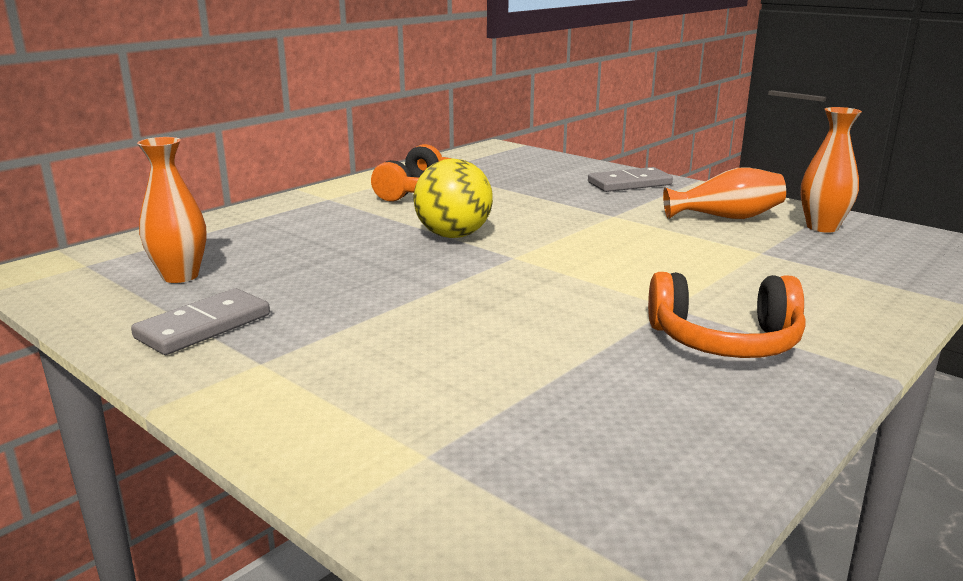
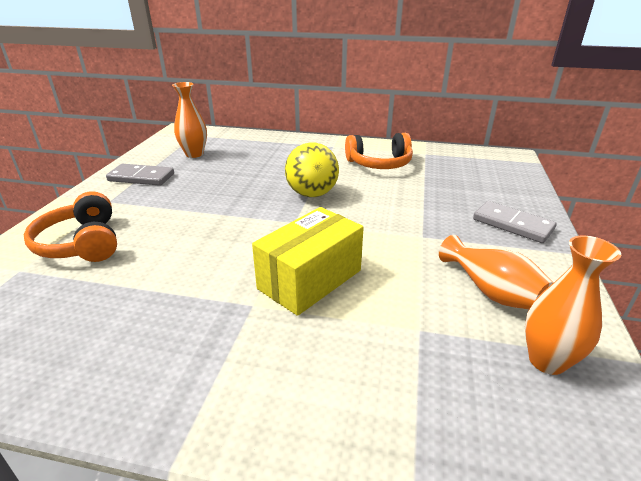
camera: 60 degrees right, 10 degrees up
orange headphones [648,272,806,358] -> orange headphones moved to [24,191,117,262]
none -> yellow box [252,207,364,316]

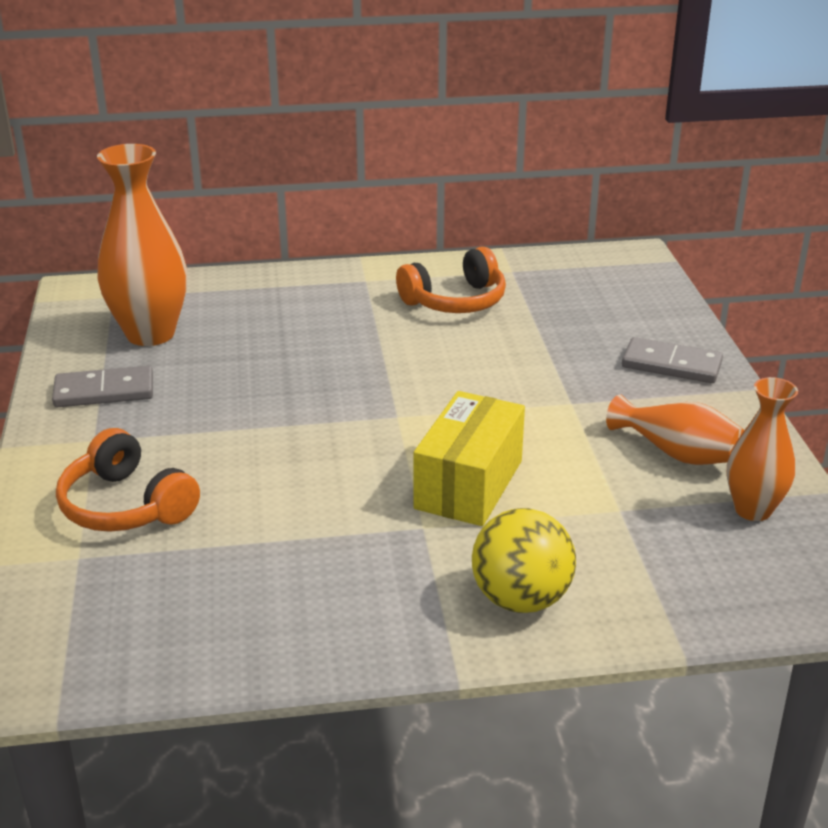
camera: 20 degrees left, 0 degrees up
orange vase [172,82,207,158] -> orange vase [97,144,187,346], size x1.63
yellow ball [285,142,339,197] -> yellow ball moved to [472,508,576,613]

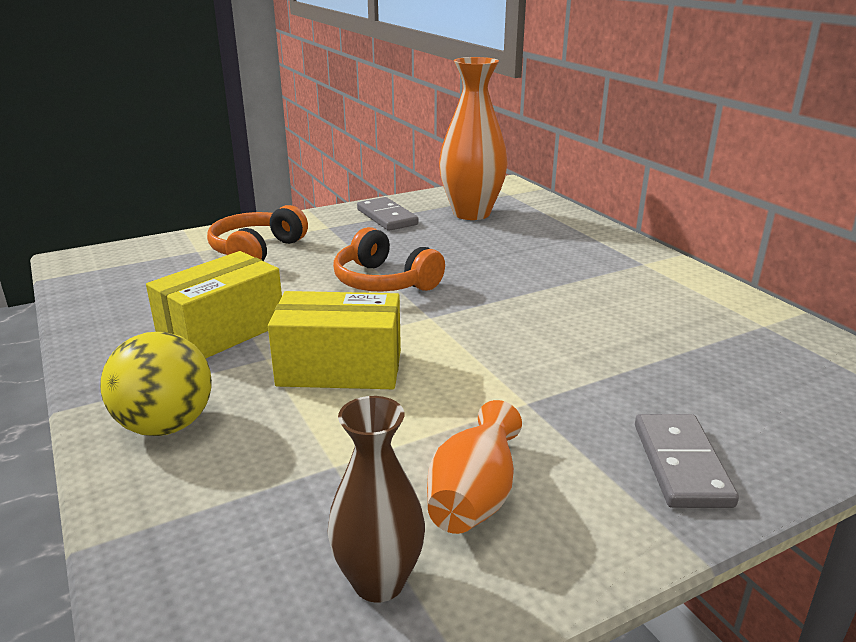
camera: 70 degrees right, 5 degrees down
orange headphones [396,247,506,313] -> orange headphones moved to [333,227,445,292]
orange vase [726,377,798,521] -> brown vase [327,396,425,603]
none -> yellow box [146,251,282,358]

